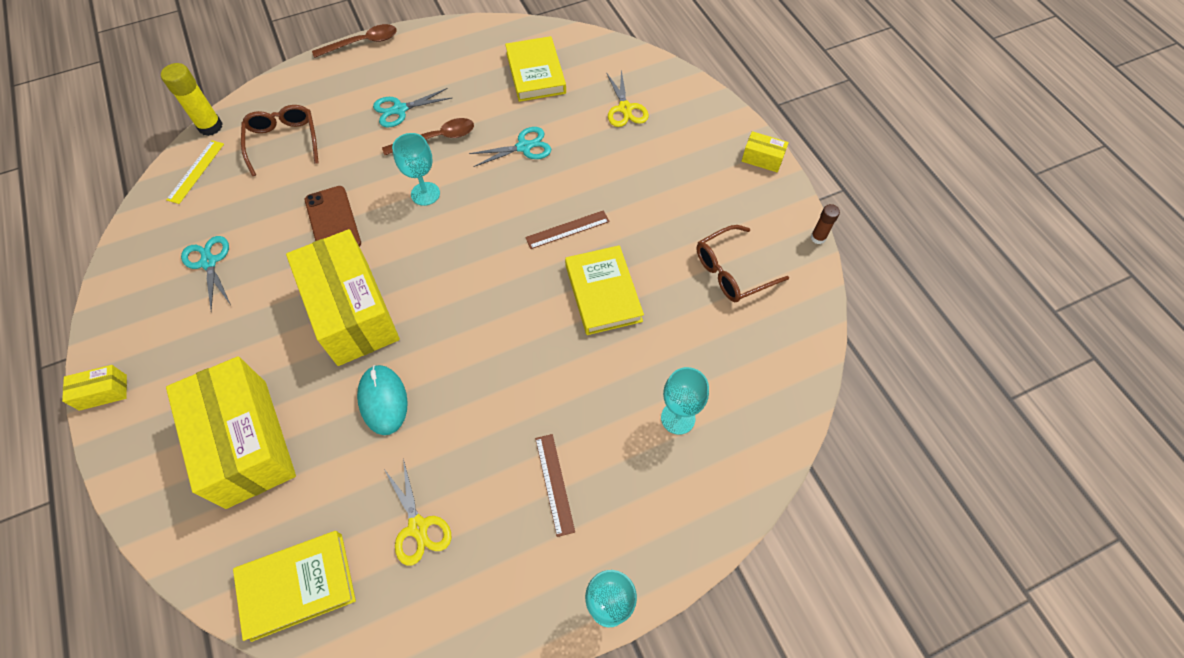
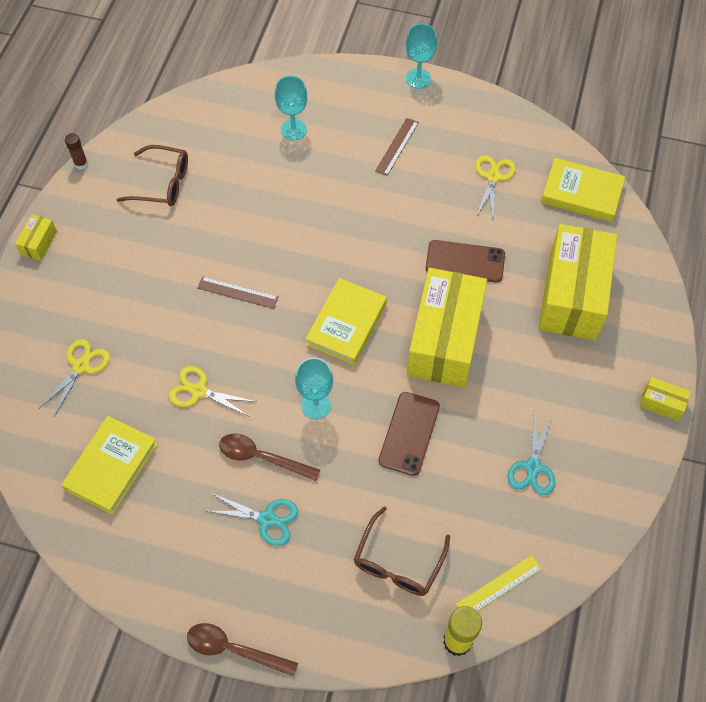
camera: 140 degrees left, 0 degrees up
turquoise mouse [357,365,408,435] -> brown phone [426,240,505,283]
turquoise scissors [469,127,551,167] -> yellow scissors [169,366,257,417]
yellow book [565,245,644,335] -> yellow book moved to [305,278,387,365]
yellow box [742,131,789,173] -> yellow box turned 45 degrees clockwise [15,214,57,261]

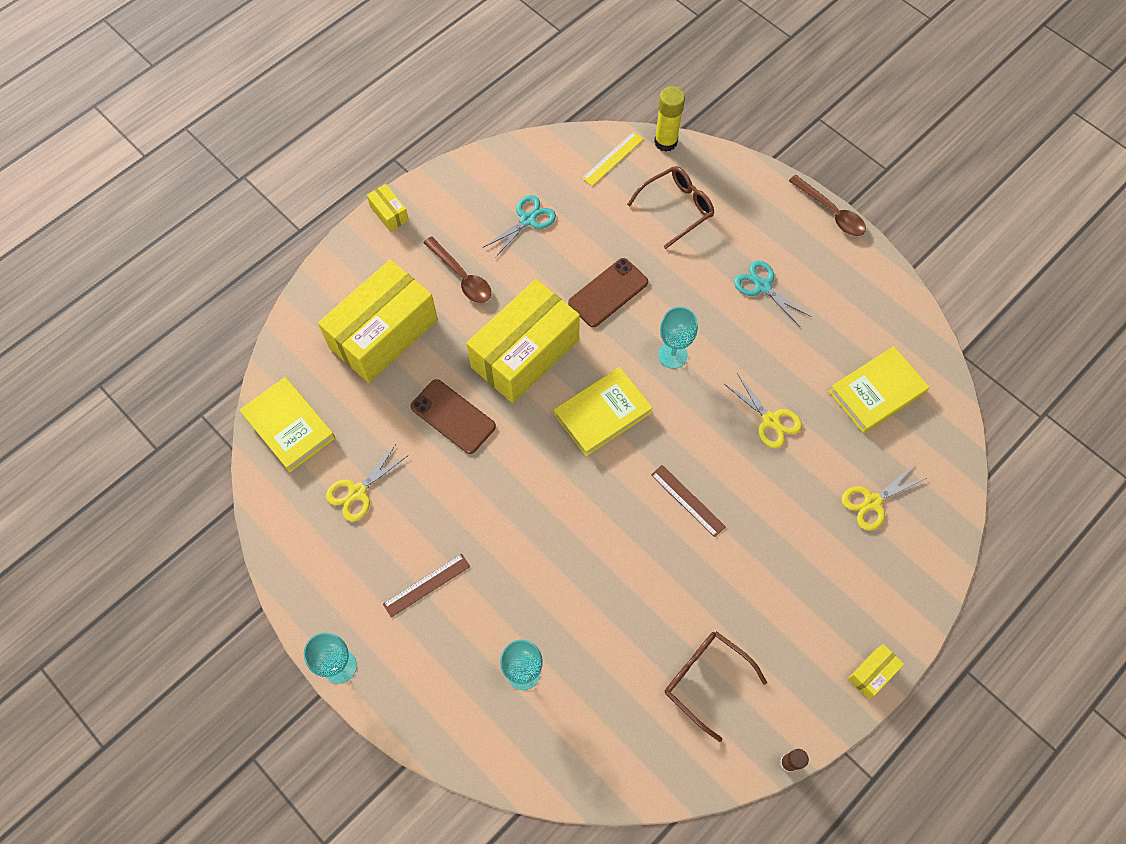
camera: 150 degrees left, 5 degrees up
brown spoon [219,434,320,481] -> brown spoon moved to [423,236,491,303]
yellow ruler [456,555,542,611] -> yellow ruler turned 45 degrees counterclockwise [582,131,644,186]

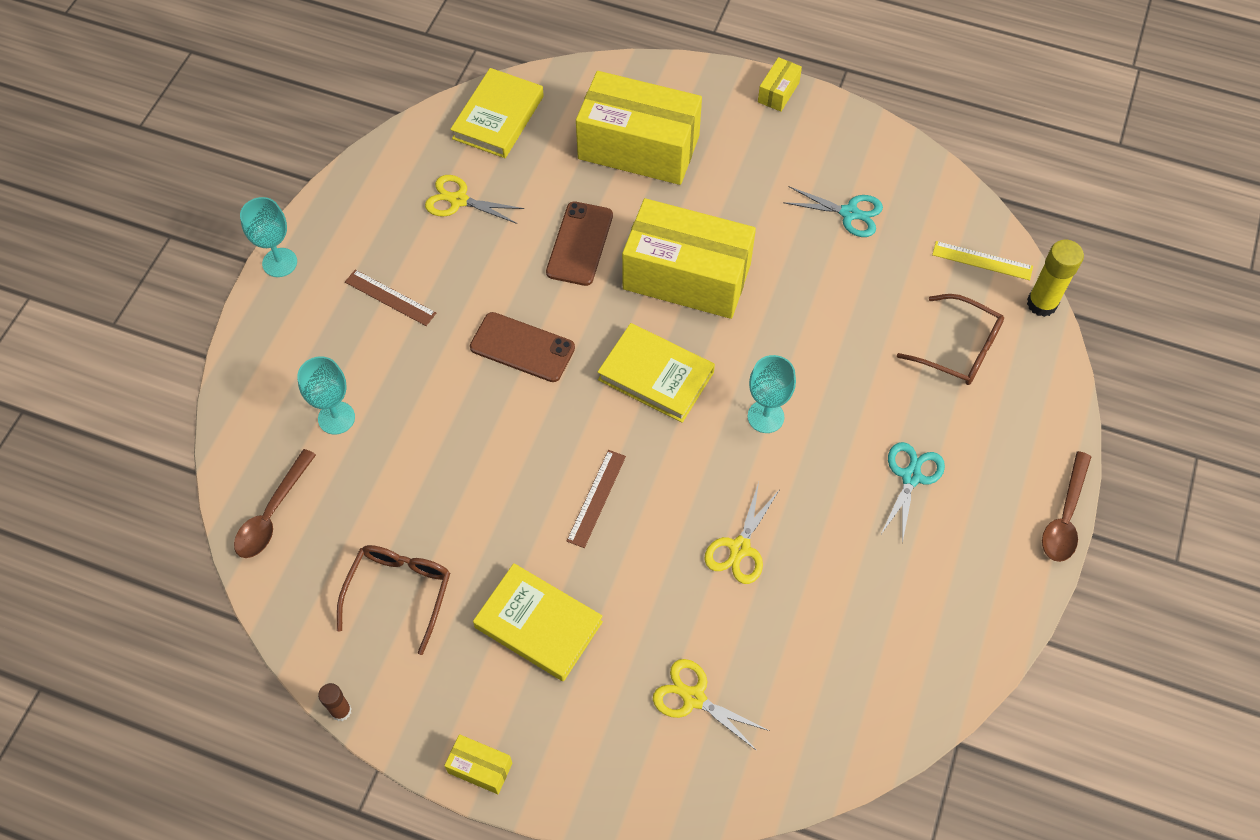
camera: 65 degrees right, 5 degrees down
brown spoon [423,236,491,303] -> brown spoon moved to [234,449,316,558]
brown phone [568,258,648,327] -> brown phone moved to [470,312,575,382]
yellow book [829,346,930,433] -> yellow book moved to [473,563,603,681]

